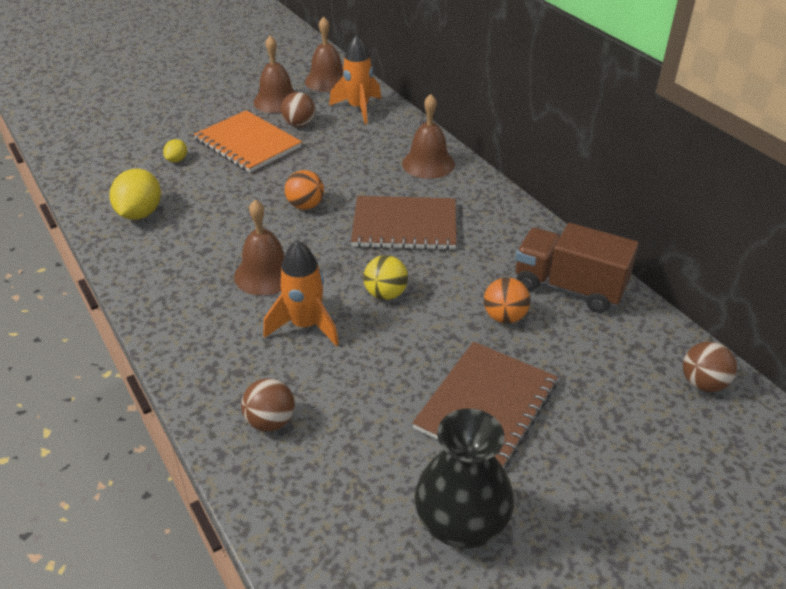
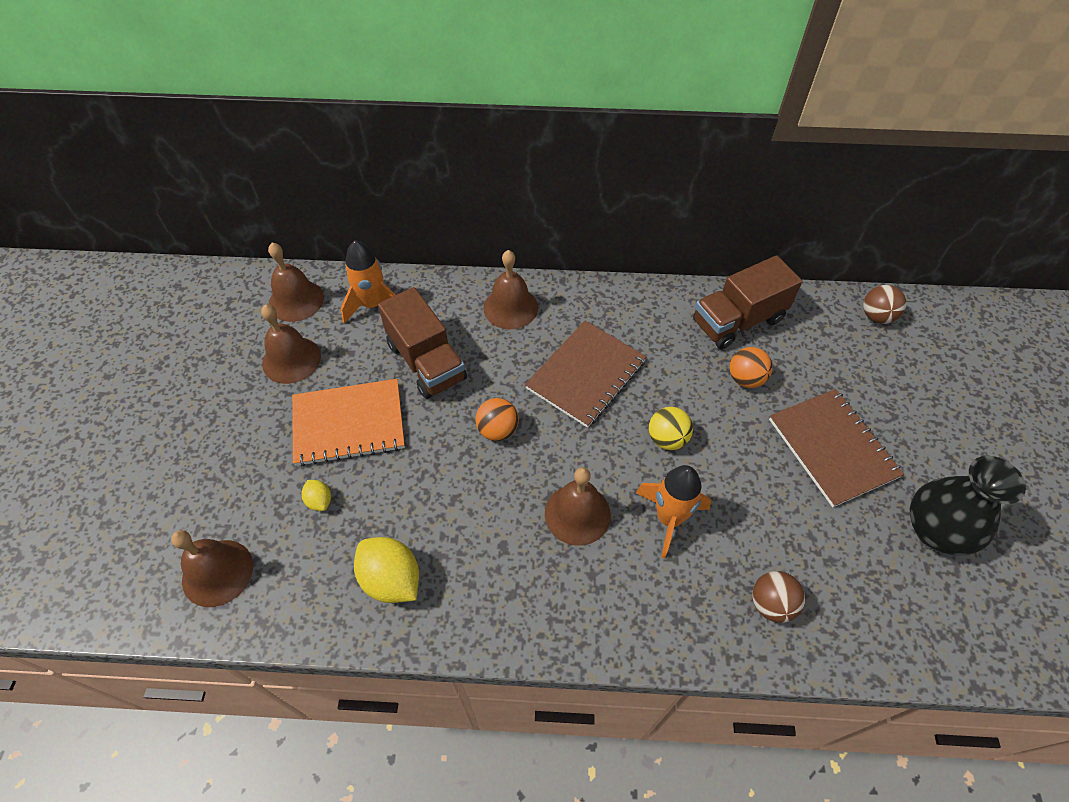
camera: 55 degrees left, 15 degrees up
brown ball [281,92,315,127] -> none
none -> brown bell [171,530,253,607]
none -> brown truck [378,287,467,399]

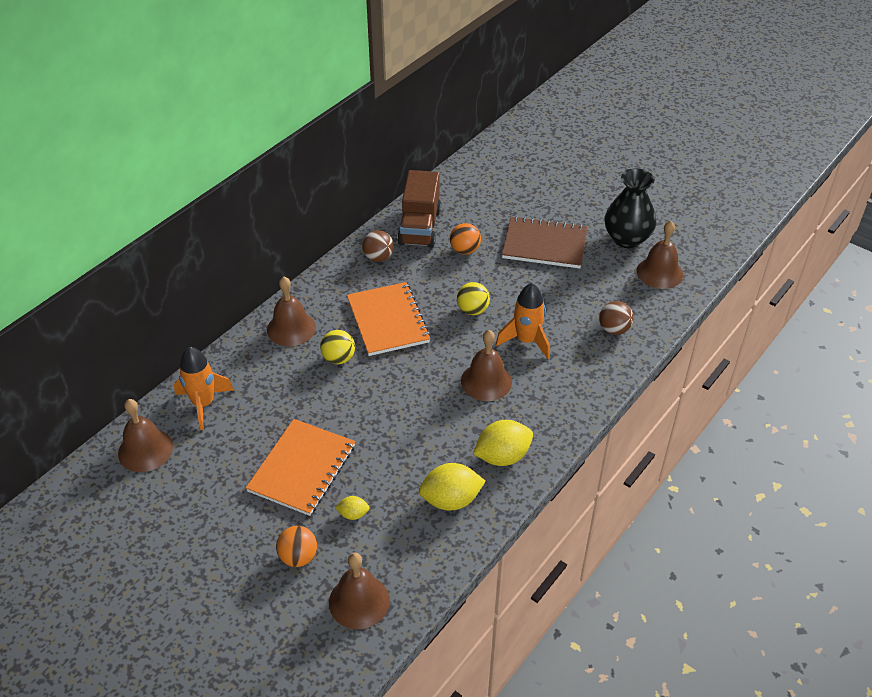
camera: 55 degrees left, 10 degrees down
brown bell [261,304,321,384] -> brown bell moved to [637,221,683,289]
brown truck [378,287,467,399] -> none
orange ball [475,398,519,441] -> orange ball moved to [276,526,317,567]
brown notebook [525,321,647,428] -> orange notebook [347,282,431,356]
brown ball [863,285,906,324] -> brown ball moved to [362,230,394,262]
none -> yellow ball [320,330,355,364]
none -> yellow lemon [473,420,533,466]

